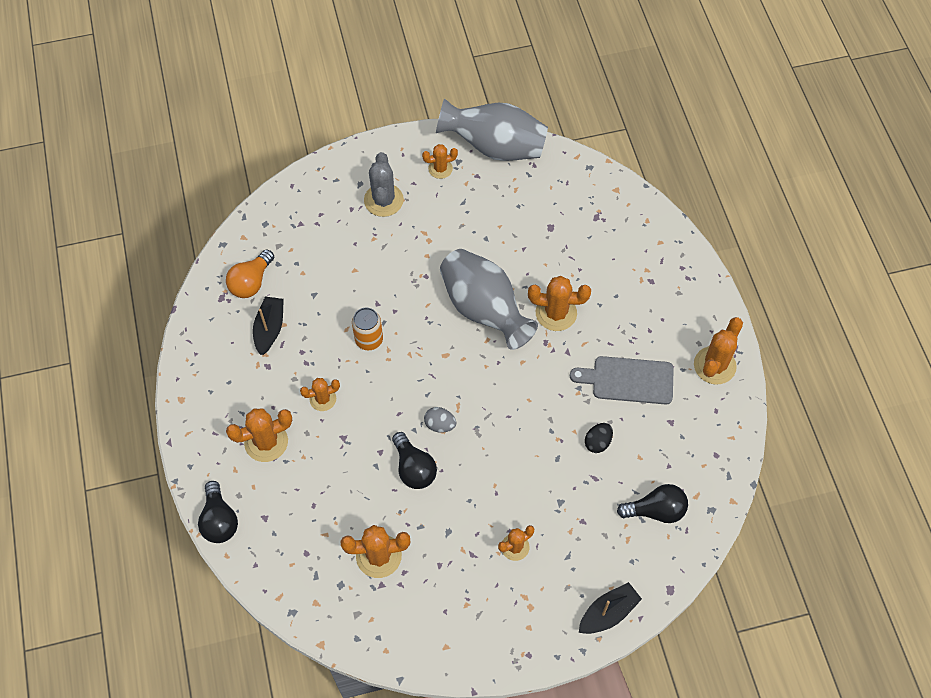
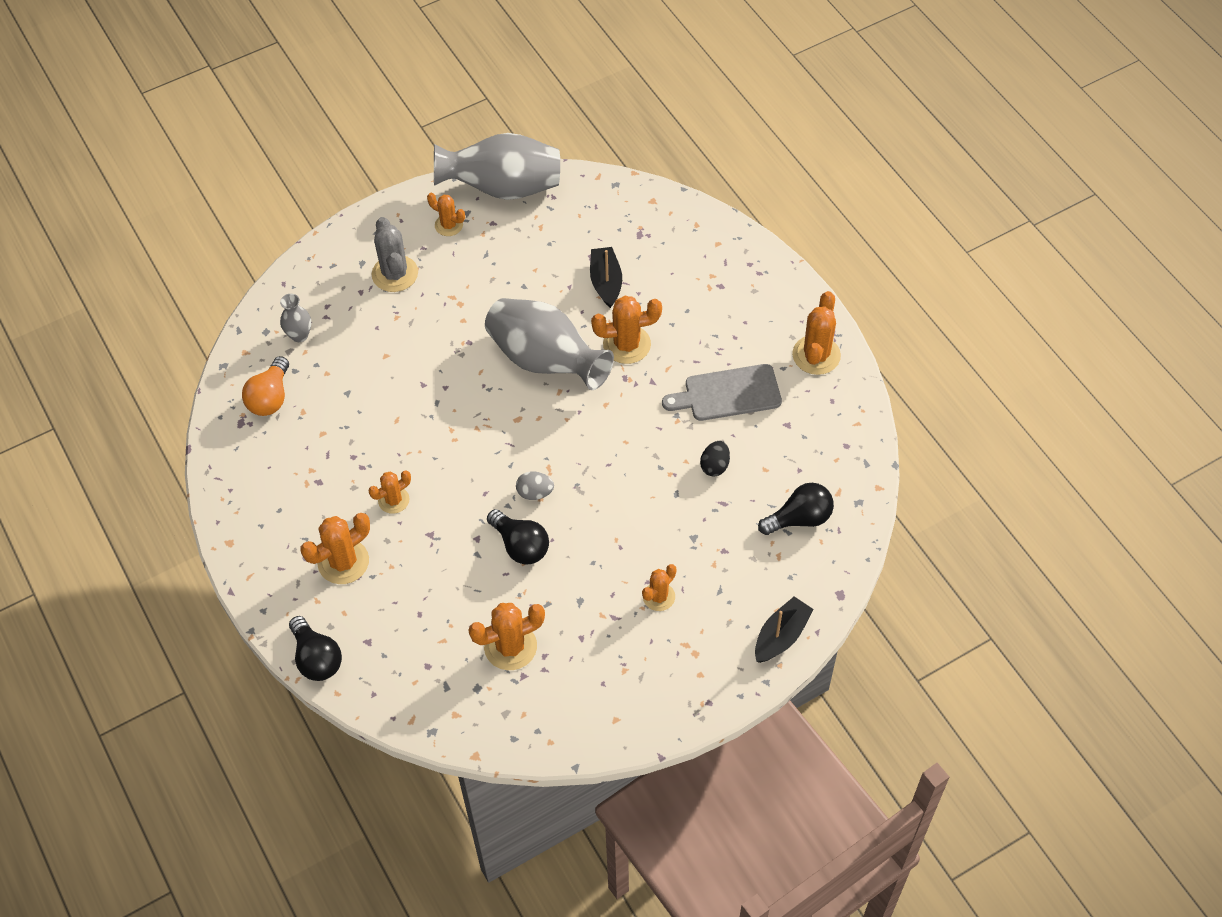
camera: 15 degrees left, 5 degrees down
black boat [253,296,284,355] -> black boat moved to [590,247,622,308]
orange can [352,308,383,350] -> none
orange cactus [422,144,458,179] -> orange cactus turned 60 degrees clockwise [427,193,465,236]
none -> grey vase [280,294,311,342]

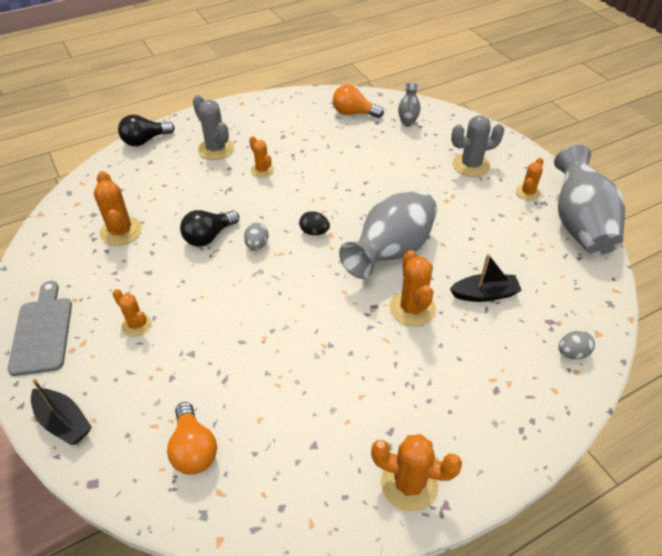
camera: 90 degrees right, 10 degrees down
orange cactus [300,513,370,584] -> grey cactus [193,95,234,160]
grey cutting board [662,364,782,421] -> grey cutting board moved to [7,281,72,376]
black egg [700,441,730,477] -> black egg moved to [299,211,330,235]
black light bulb [758,483,834,535] -> orange light bulb [167,402,217,475]
none -> grey egg [558,331,595,359]

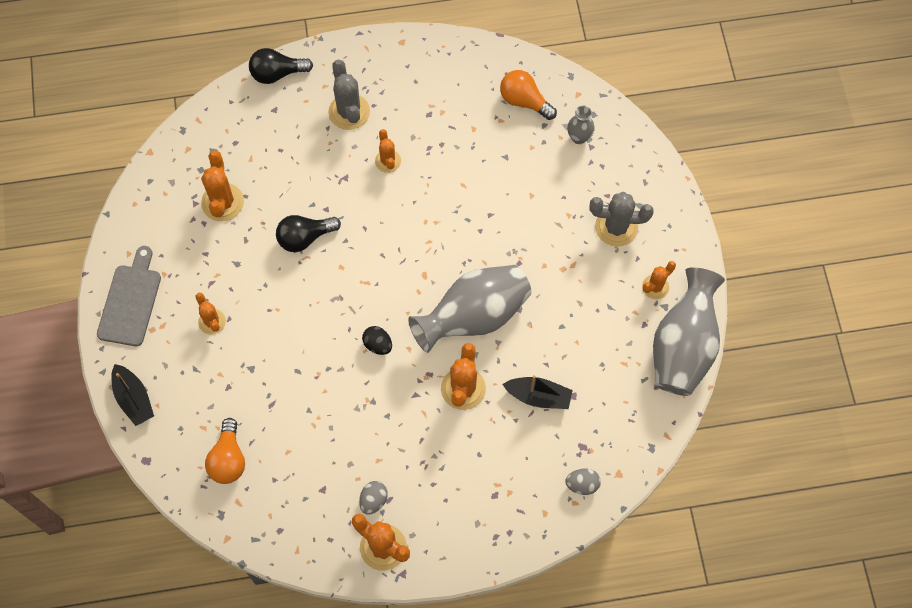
camera: 20 degrees right, 20 degrees up
grey egg [244,223,269,250] -> grey egg moved to [359,481,388,515]
black egg [299,211,330,235] -> black egg moved to [362,326,392,355]

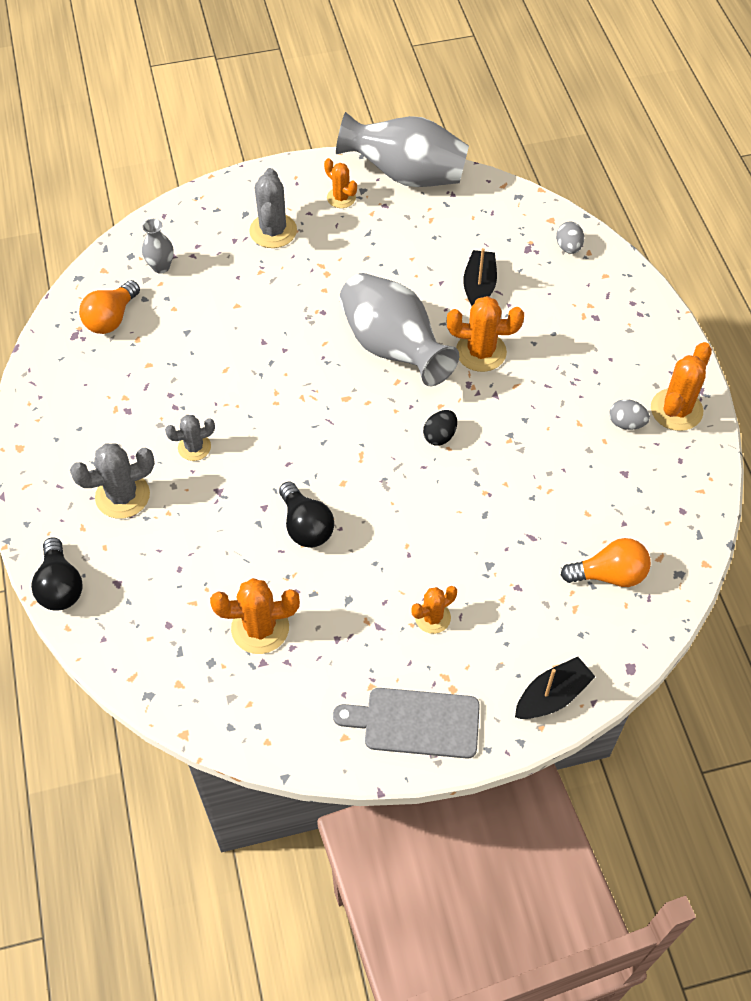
camera: 95 degrees left, 10 degrees down
orange cactus [375,129,401,173] -> grey cactus [165,415,215,461]

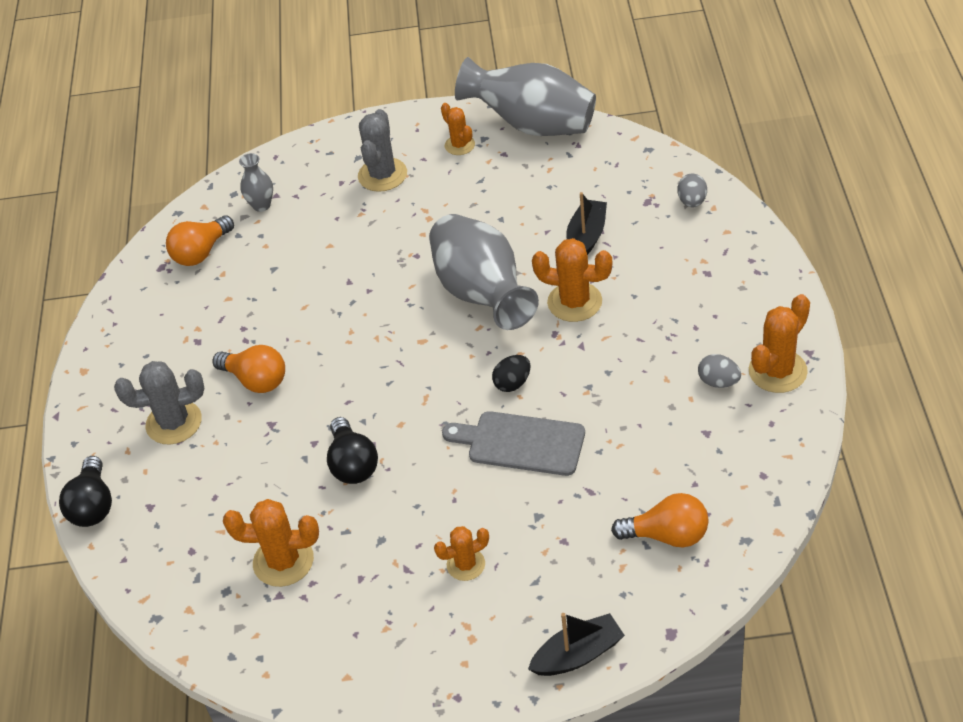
camera: 15 degrees right, 10 degrees down
grey cactus [165,415,215,461] -> orange light bulb [213,345,285,393]
grey cutting board [333,688,480,759] -> grey cutting board moved to [442,411,585,476]

